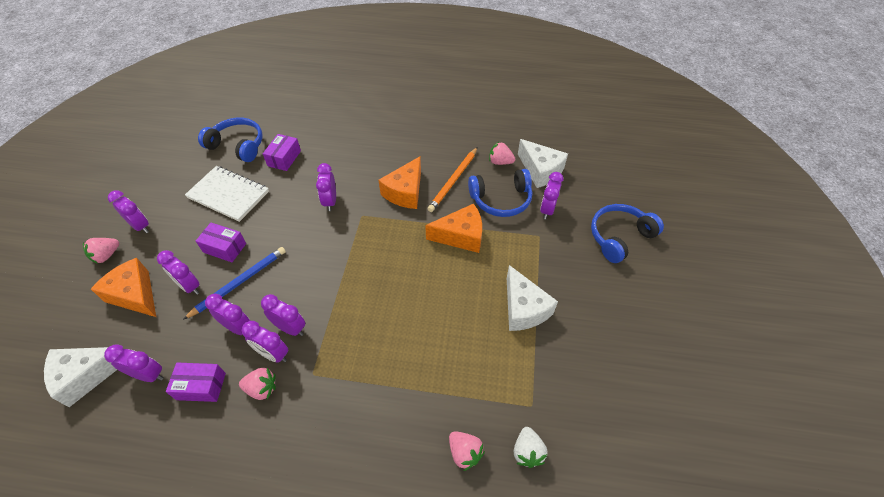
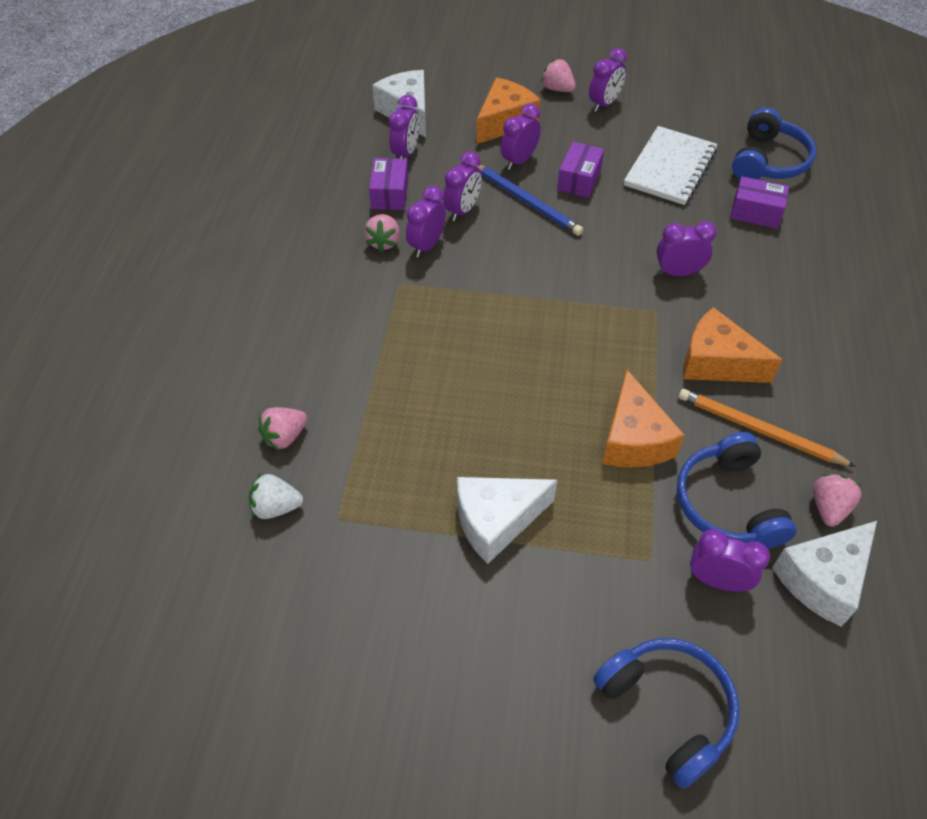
camera: 90 degrees right, 0 degrees up
purple clock [261,294,305,336] -> none

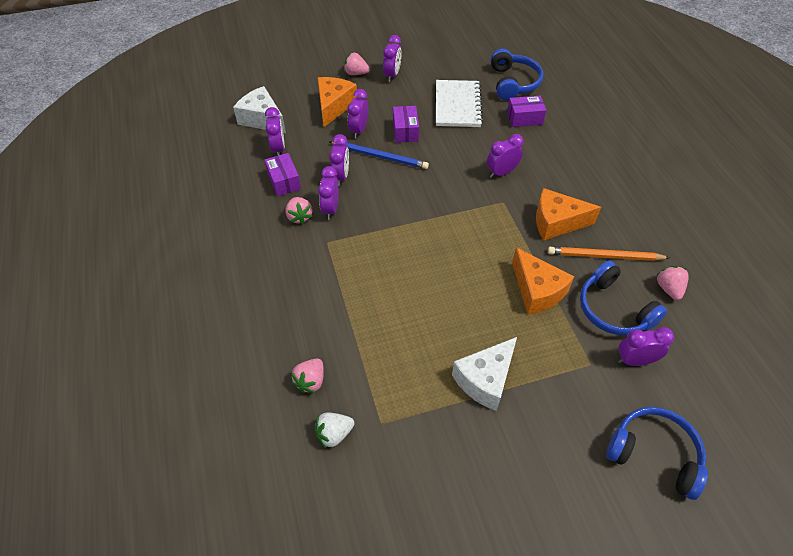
camera: 25 degrees left, 0 degrees up
white cheese [772,521,877,627] -> none

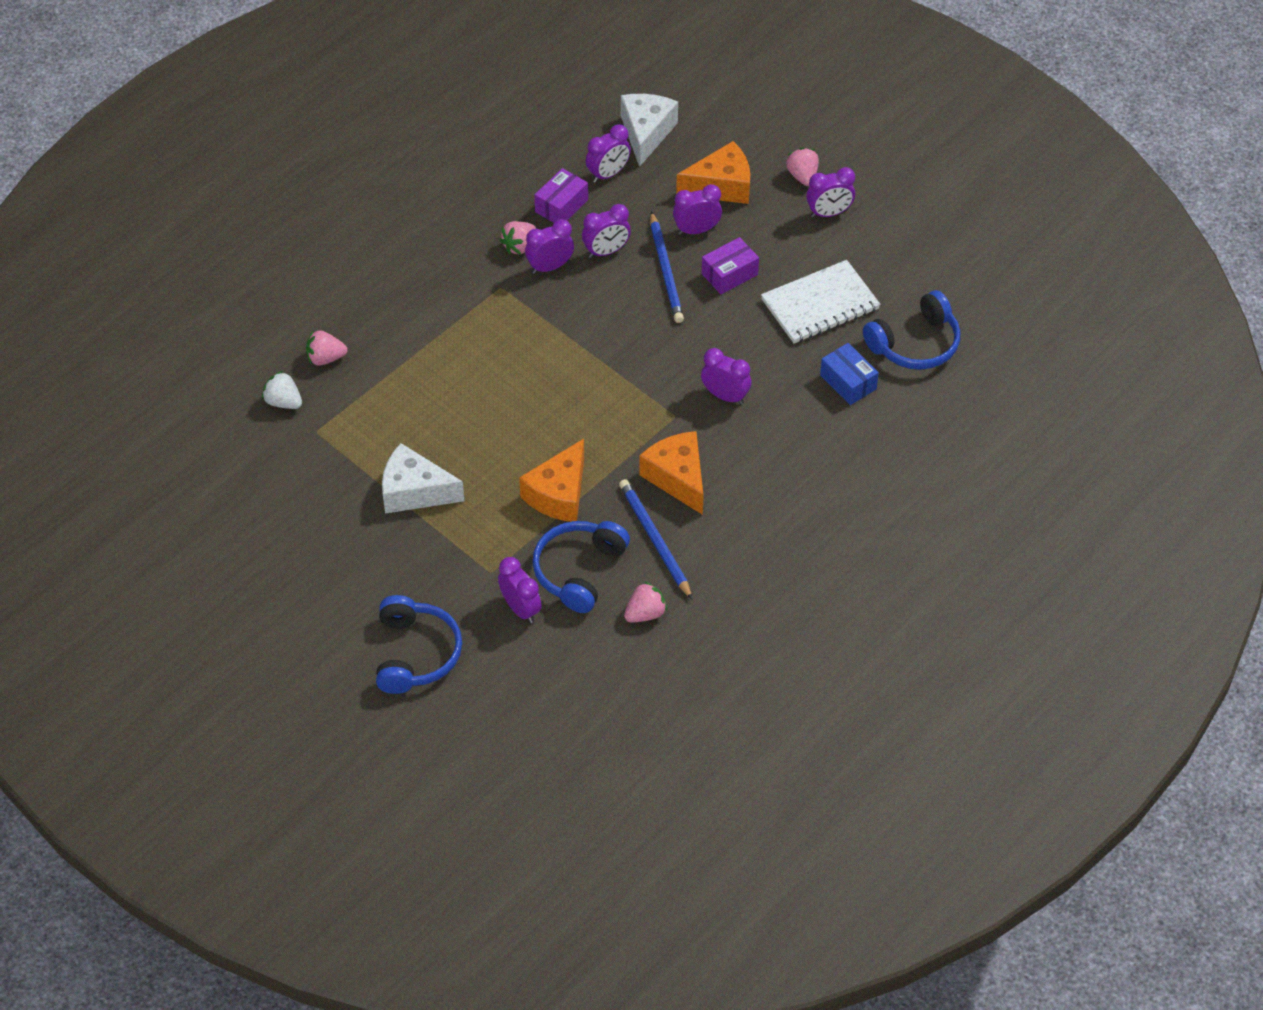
camera: 60 degrees right, 0 degrees up
purple box [507,96,546,127] -> blue box [820,343,879,405]
orange pencil [548,247,670,261] -> blue pencil [619,479,693,600]

